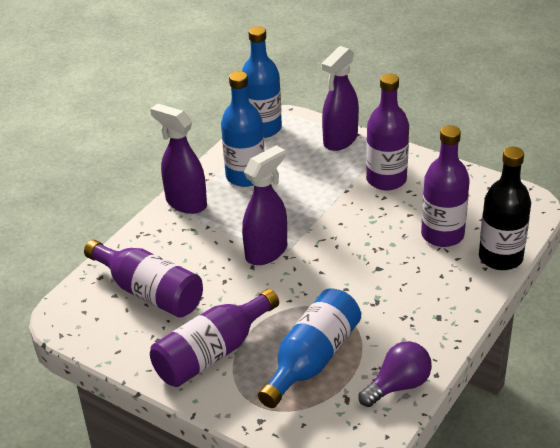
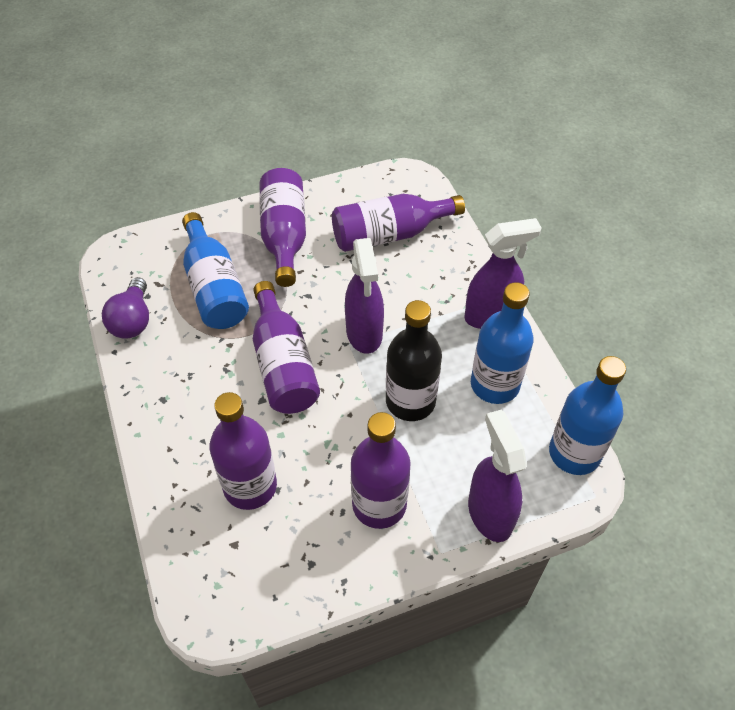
camera: 125 degrees right, 15 degrees up
black bottle [479,147,531,270] -> black bottle moved to [386,300,442,421]
none -> purple bottle [253,281,320,414]

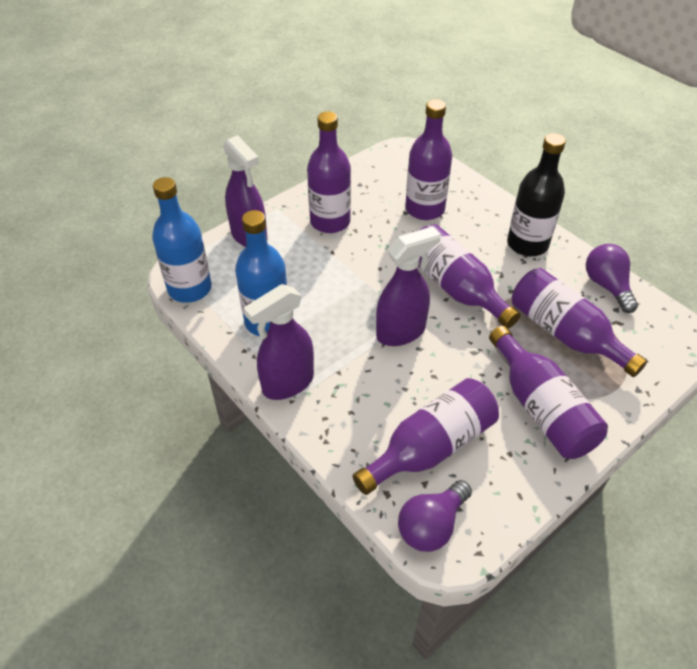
camera: 160 degrees right, 5 degrees down
blue bottle [182,212,249,329] -> purple bottle [512,268,647,377]
purple spray bottle [345,238,384,354] -> purple spray bottle turned 90 degrees clockwise [376,226,441,346]
black bottle [386,300,442,421] -> black bottle moved to [507,133,566,256]
none -> purple light bulb [398,480,472,552]

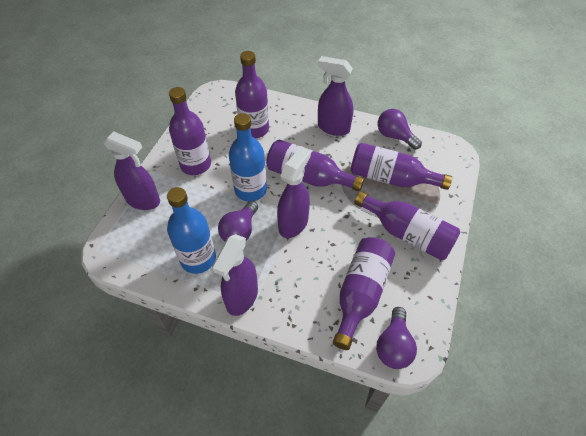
camera: 30 degrees left, 5 degrees up
blue bottle [152,177,212,303] -> blue bottle moved to [229,113,267,201]
black bottle [507,133,566,256] -> purple spray bottle [318,56,354,136]
none -> purple light bulb [218,201,258,242]

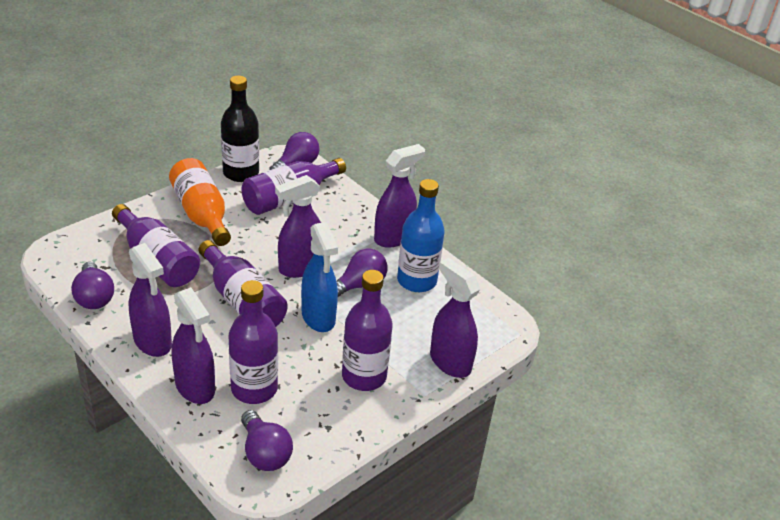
camera: 155 degrees left, 15 degrees down
blue bottle [229,113,267,201] -> blue spray bottle [301,222,338,332]
purple bottle [355,191,461,260] -> orange bottle [169,158,231,246]
none -> purple spray bottle [172,287,215,404]
none -> black bottle [221,76,259,182]
none -> purple light bulb [241,410,293,471]

